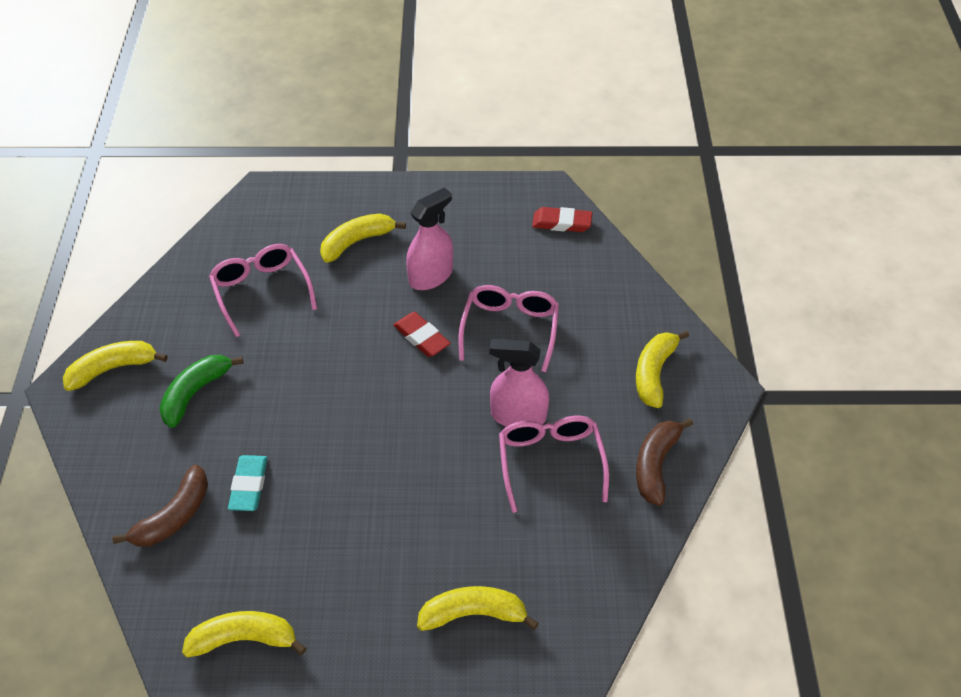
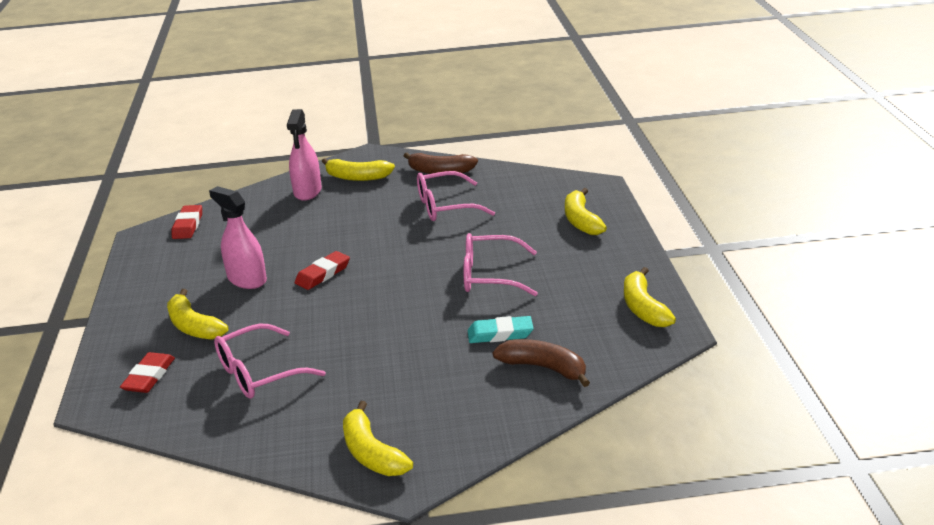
camera: 95 degrees left, 20 degrees down
green banana [159,355,244,428] -> none
pink glasses [458,285,559,372] -> pink glasses moved to [464,233,538,296]
pink spray bottle [489,339,549,427] -> pink spray bottle moved to [287,109,322,201]
none -> red eraser [120,352,175,393]

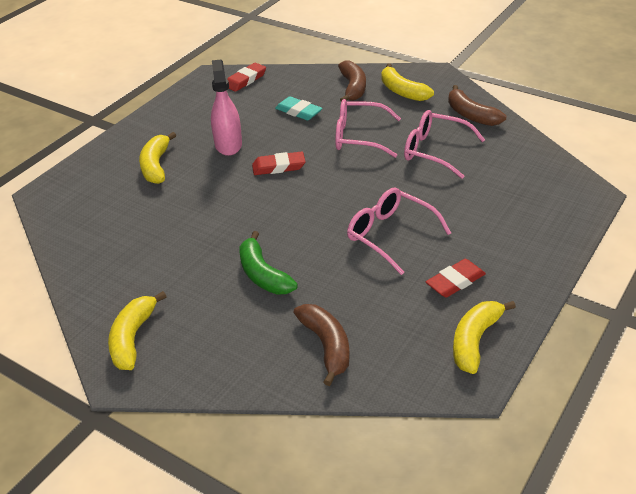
camera: 40 degrees right, 10 degrees up
red eraser [120,352,175,393] -> red eraser moved to [426,259,486,298]
pink glasses [214,324,326,399] -> pink glasses moved to [335,99,401,158]
pink spray bottle [287,109,322,201] -> brown banana [338,60,366,101]
turquoise eraser [468,316,534,343] -> turquoise eraser moved to [275,96,323,120]
yellow banana [565,188,607,235] -> none
none -> green banana [239,231,298,295]

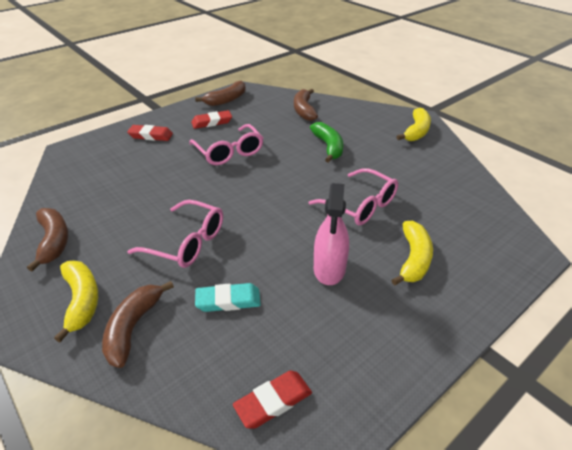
camera: 165 degrees left, 0 degrees up
red eraser [252,152,306,175] -> red eraser moved to [127,125,173,141]
turquoise eraser [275,96,323,120] -> turquoise eraser turned 60 degrees counterclockwise [195,283,261,312]
pink glasses [404,110,485,179] -> pink glasses moved to [309,168,398,226]
yellow banana [453,301,516,374] -> brown banana [195,81,246,106]

